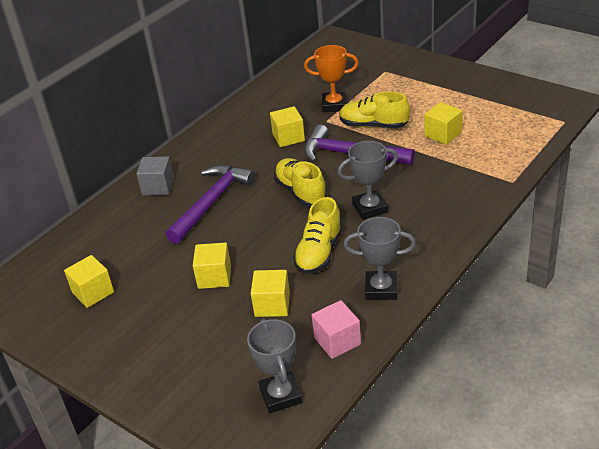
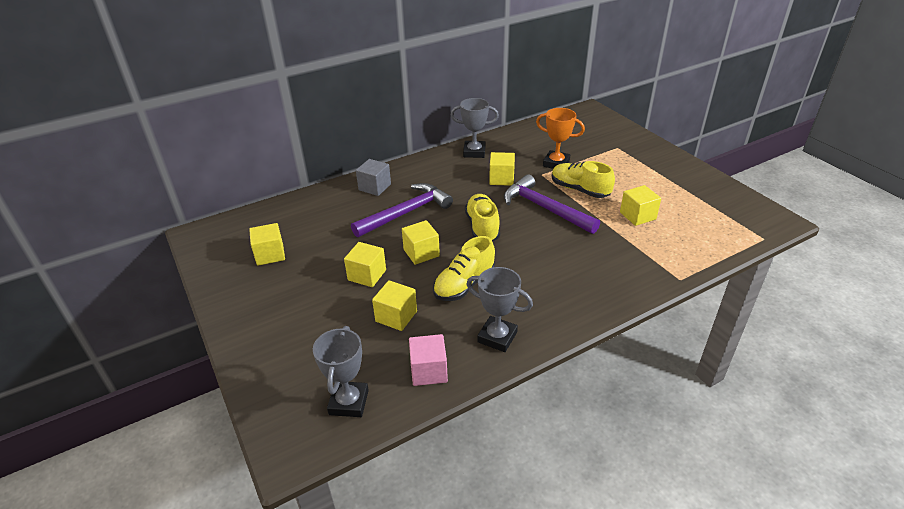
camera: 20 degrees right, 0 degrees up
grey trophy [338,141,398,220] -> grey trophy moved to [450,98,499,158]
none -> yellow cube [402,220,440,265]

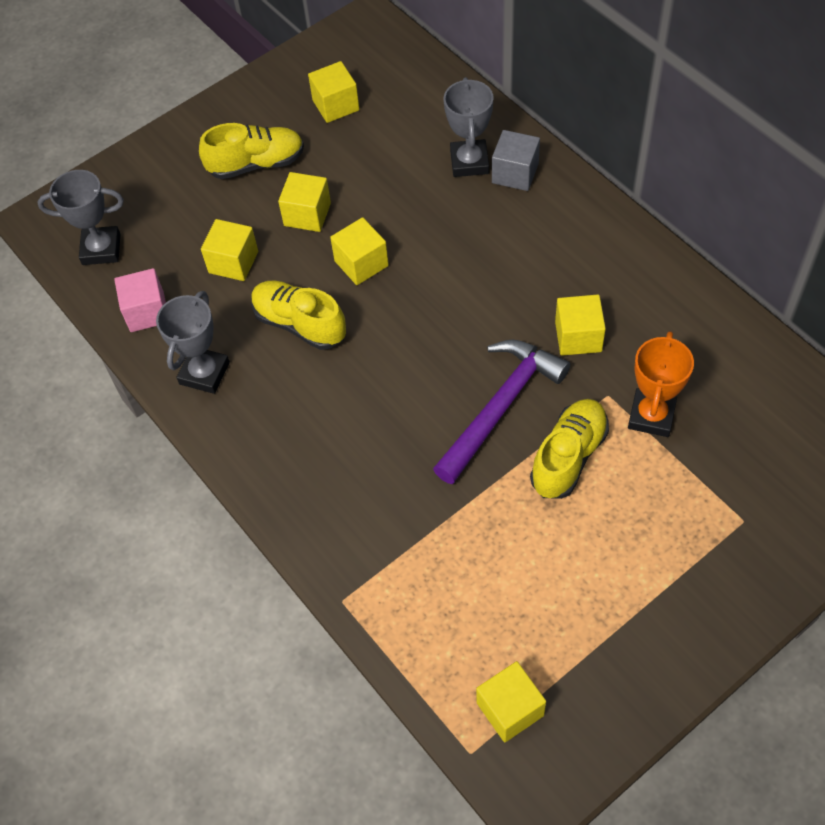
camera: 85 degrees right, 20 degrees up
purple hammer [351,183,453,237] -> none
grey trophy [450,98,499,158] -> grey trophy moved to [444,77,493,177]
yellow shoe [465,194,500,241] -> yellow shoe moved to [199,123,304,179]
yellow cube [620,185,661,226] -> yellow cube moved to [476,661,546,742]

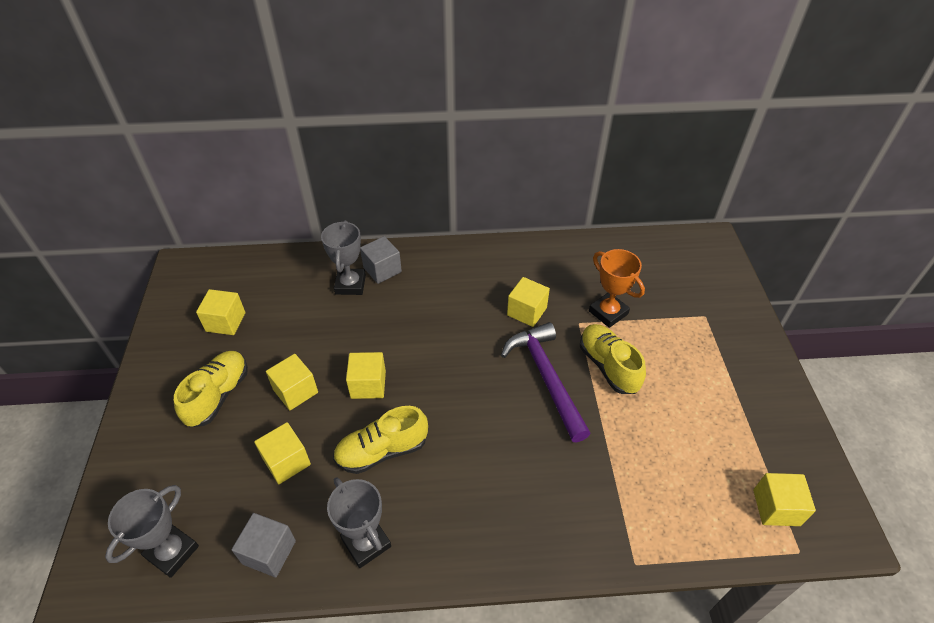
camera: 60 degrees left, 10 degrees down
pink cube [114,268,166,332] -> grey cube [231,513,296,577]
grey trophy [444,77,493,177] -> grey trophy turned 60 degrees clockwise [321,220,366,295]

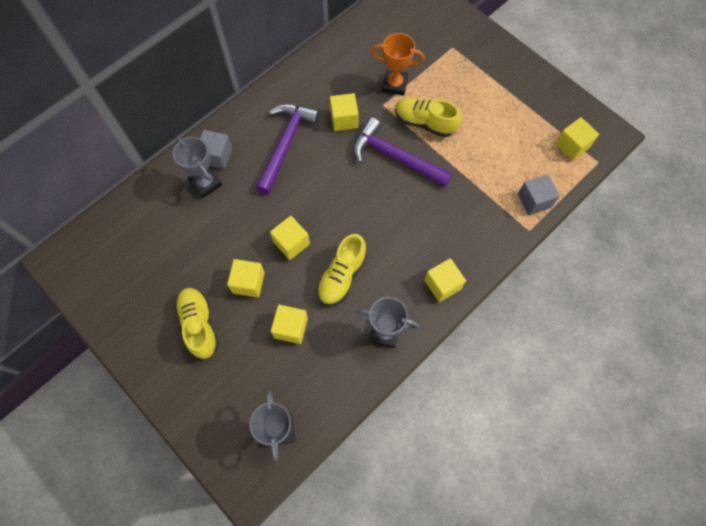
camera: 40 degrees left, 20 degrees up
yellow cube [196,289,245,335] -> yellow cube moved to [424,258,466,302]
grey cube [231,513,296,577] -> grey cube moved to [518,174,560,215]
none -> purple hammer [256,104,319,194]

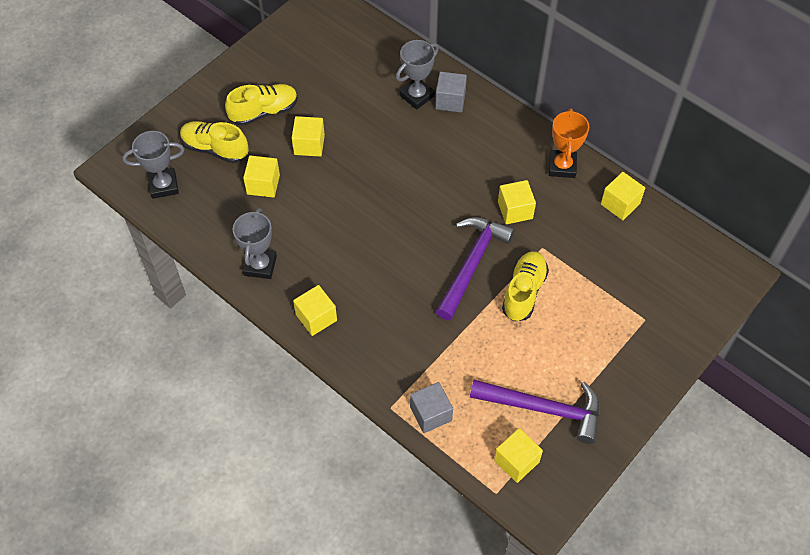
camera: 85 degrees right, 10 degrees down
purple hammer [256,104,319,194] -> purple hammer moved to [470,380,600,444]
yellow cube [270,216,310,260] -> yellow cube moved to [601,172,645,220]
yellow shoe [317,234,367,306] -> yellow shoe moved to [180,121,249,163]
orange trophy [372,33,425,96] -> orange trophy moved to [549,109,589,178]

